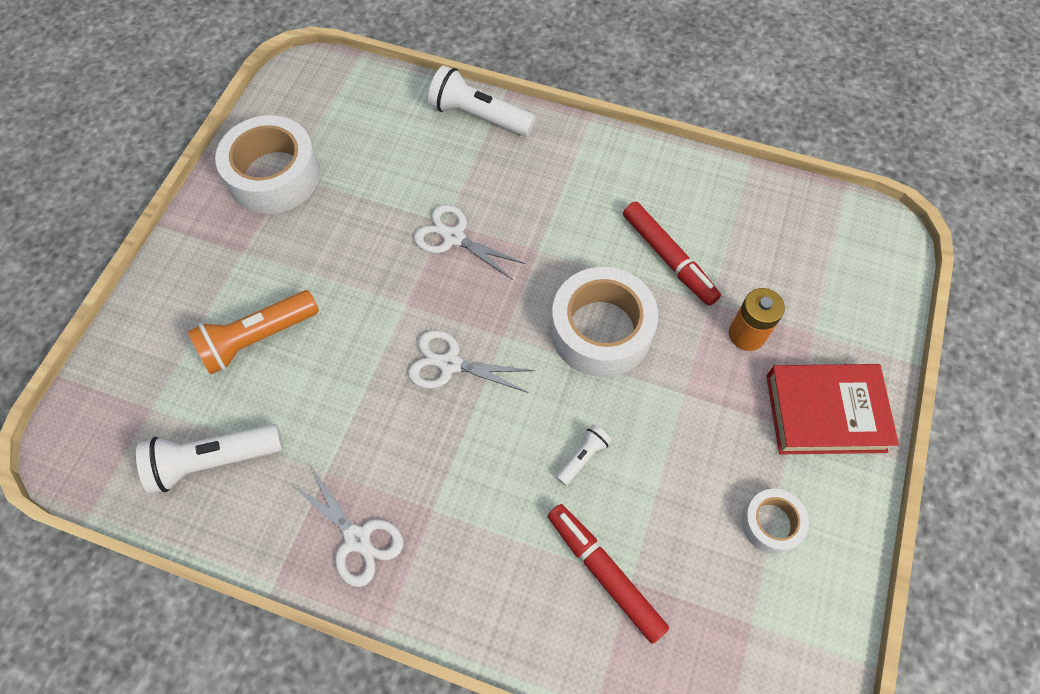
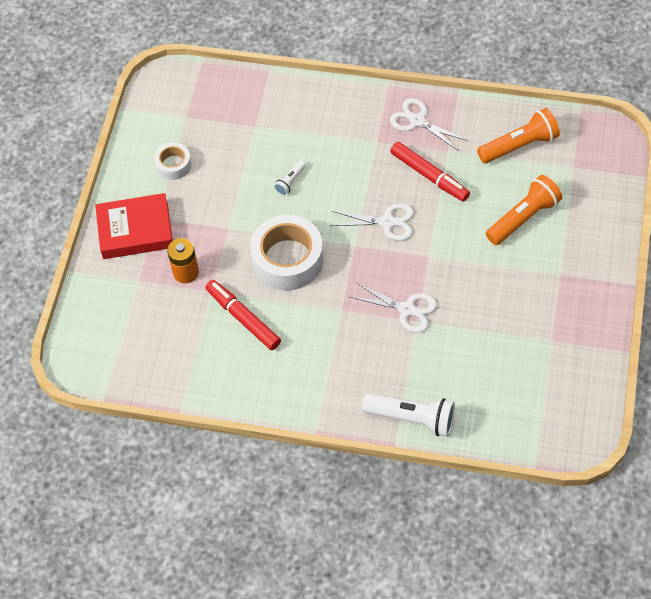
camera: 175 degrees right, 5 degrees down
white flashlight [136,424,283,494] -> orange flashlight [477,108,560,164]
white tape [215,115,320,214] -> none
red marker [548,504,669,644] -> red marker moved to [390,142,470,202]

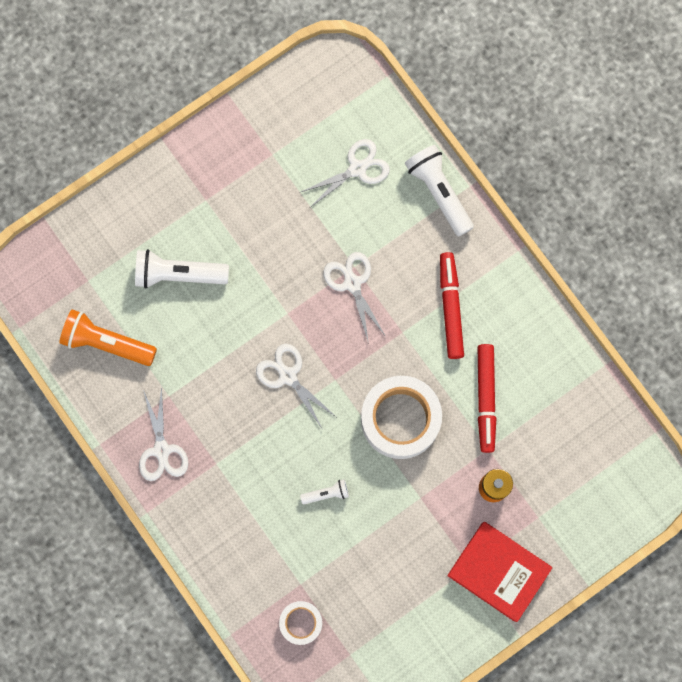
camera: 140 degrees left, 20 degrees up
white tape [154,142,192,180] -> white tape moved to [279,601,322,645]
red marker [390,142,470,202] -> red marker moved to [440,252,464,359]
orange flashlight [486,175,562,245] -> white flashlight [135,249,229,289]
none -> white scissors [301,139,390,207]

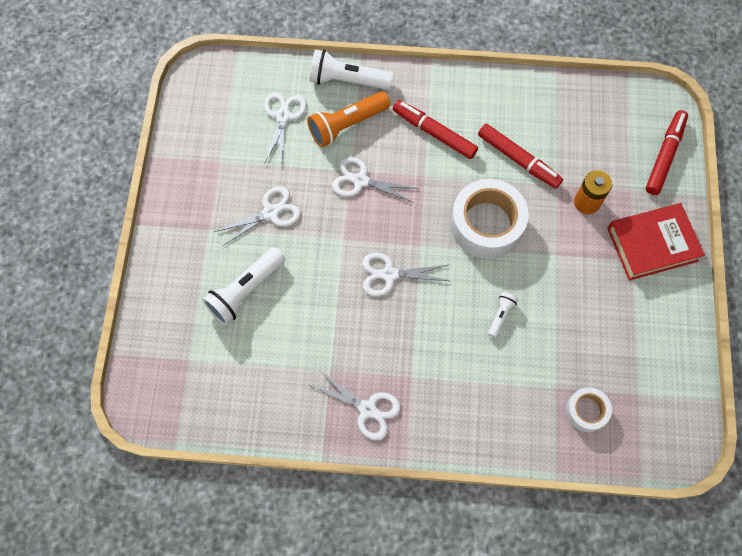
camera: 50 degrees left, 10 degrees down
orange flashlight [59,309,157,366] -> orange flashlight moved to [307,91,390,147]
none -> white scissors [214,186,301,246]
none -> red marker [646,110,688,195]

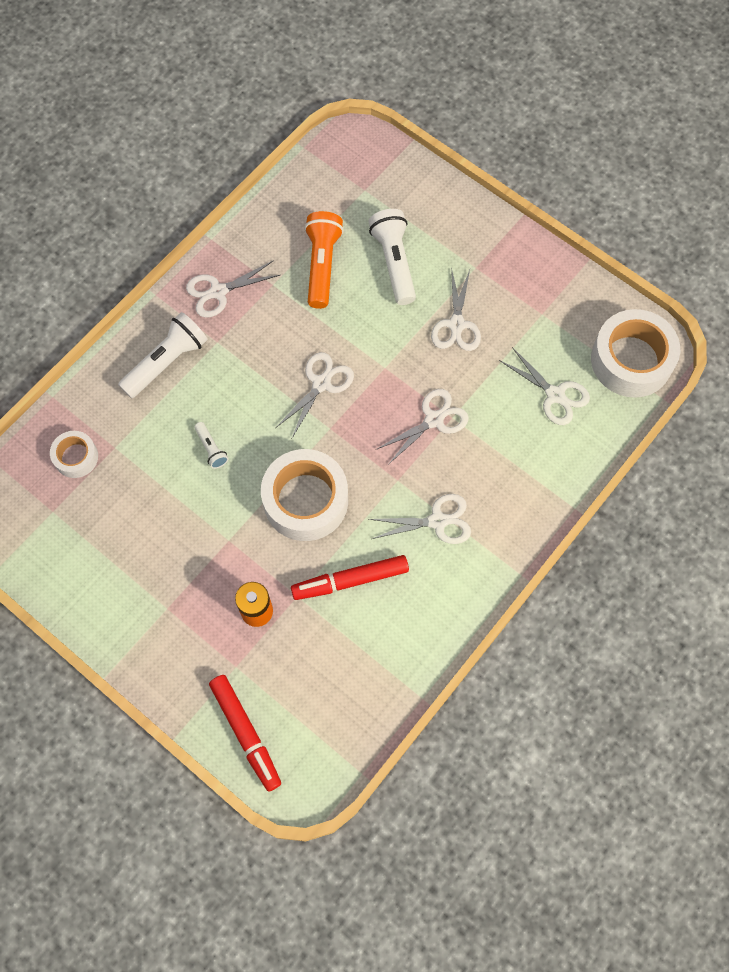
camera: 125 degrees right, 0 degrees up
orange flashlight [307,91,390,147] -> orange flashlight moved to [304,211,344,309]
white flashlight [310,49,393,90] -> white flashlight moved to [118,312,208,398]
red marker [393,100,478,159] -> white scissors [368,494,471,544]
red book [607,203,705,281] -> none
none -> white tape [591,309,680,398]

